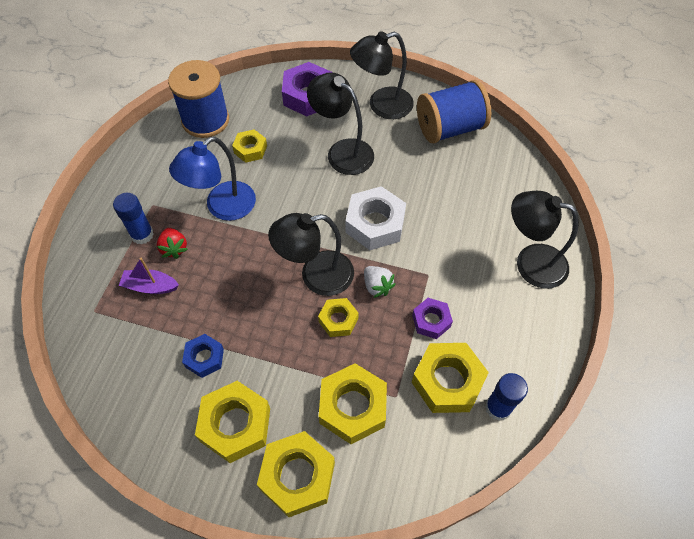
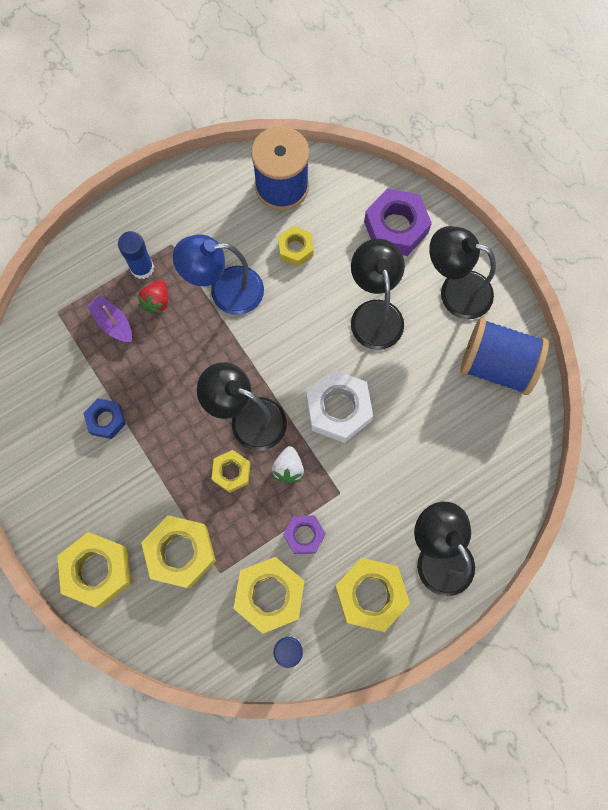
camera: 40 degrees right, 15 degrees up
yellow nut [195,381,270,463] -> yellow nut moved to [335,558,410,632]

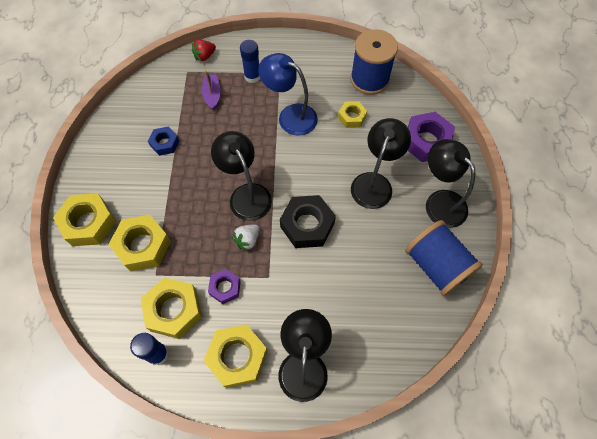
camera: 35 degrees right, 10 degrees down
red strawberry [137,280,168,314] -> red strawberry moved to [192,40,216,62]
yellow nut [211,450,250,493] -> none
white nut [306,370,373,443] -> black nut [280,195,336,248]

